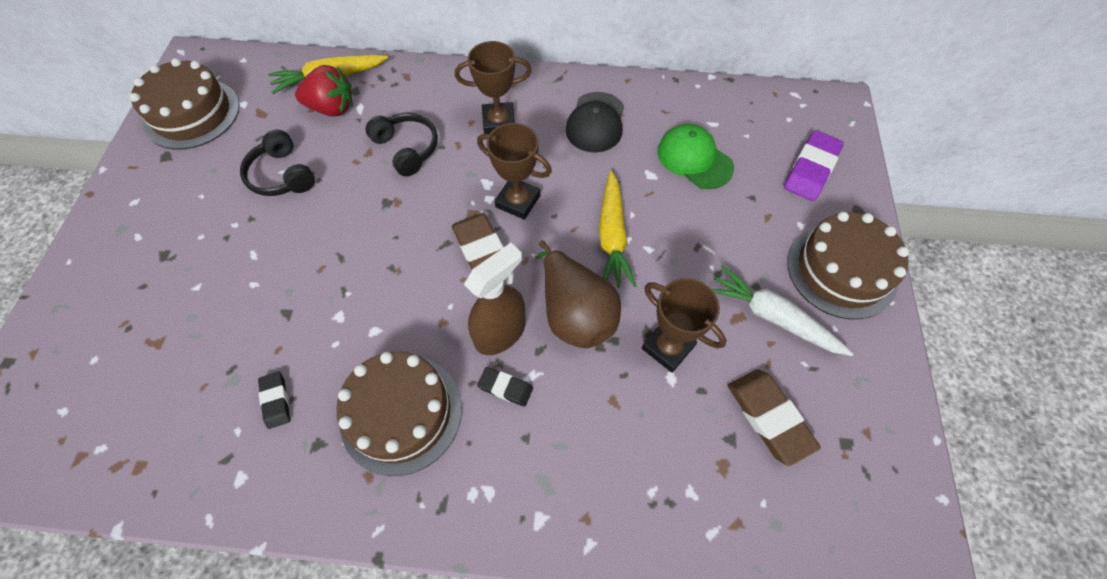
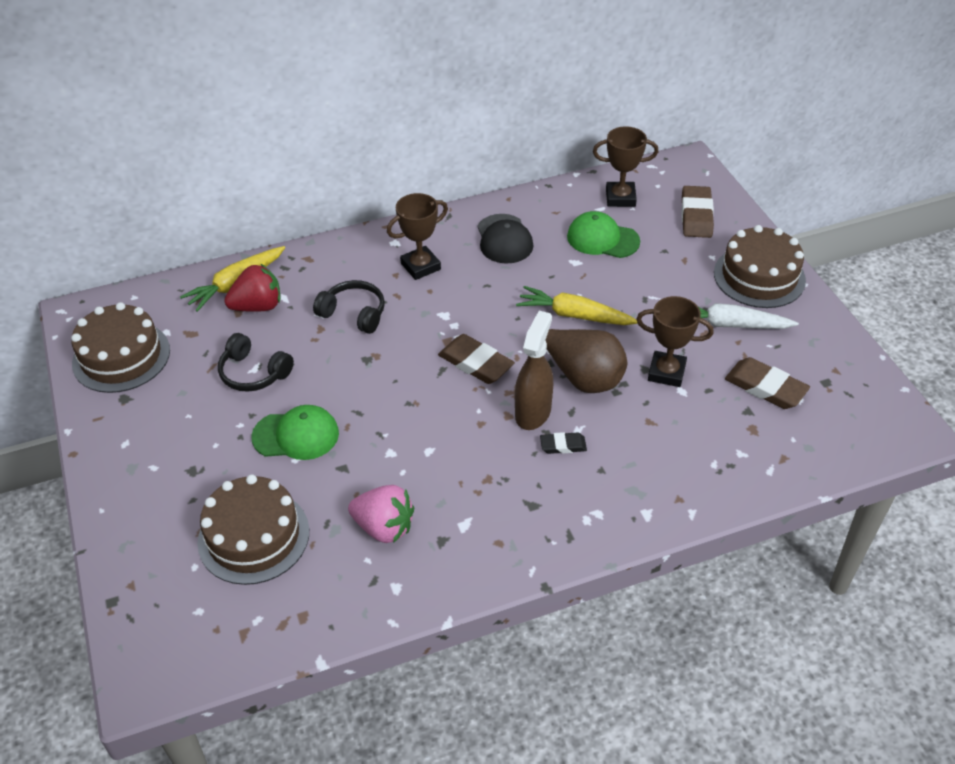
camera: 25 degrees left, 15 degrees down
black eraser [258,372,290,429] -> pink strawberry [348,485,414,543]
brown cake [336,352,462,476] -> brown cake moved to [198,474,309,585]
brown trophy [477,123,552,220] -> brown trophy moved to [593,126,658,207]
yellow carrot [599,171,636,288] -> yellow carrot turned 135 degrees clockwise [516,286,638,325]
purple eraser [784,130,844,201] -> brown eraser [681,186,714,238]
none -> green cap [251,405,339,460]

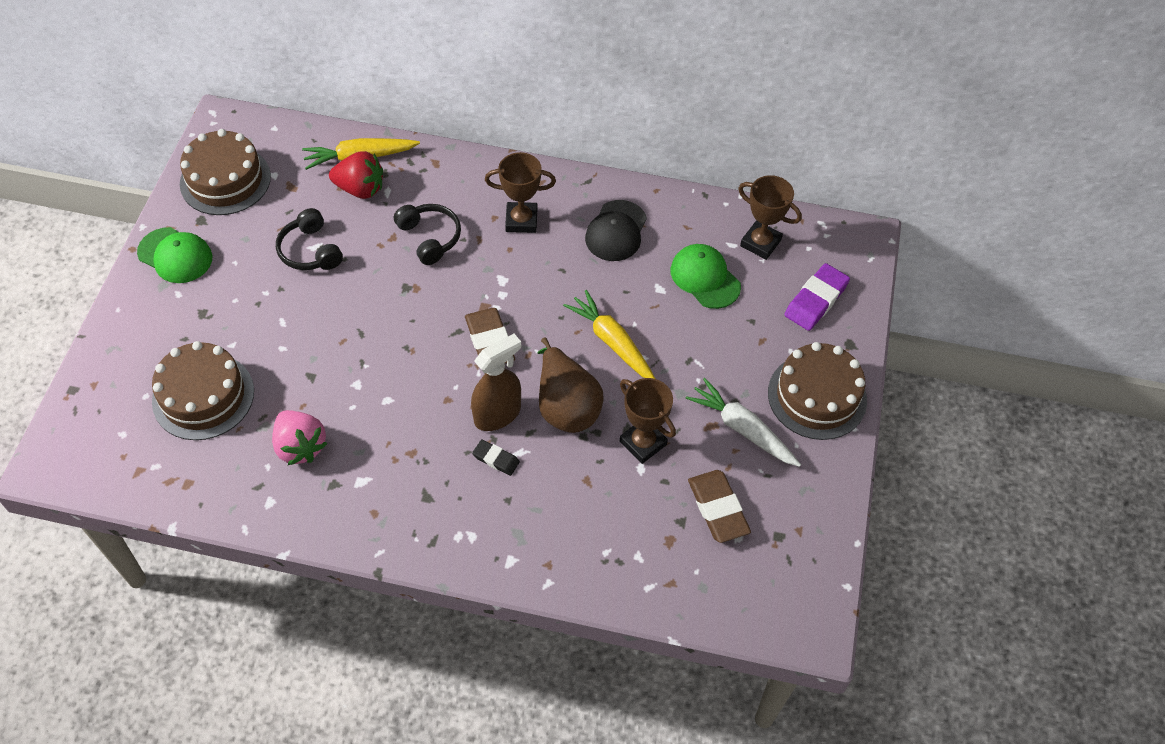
camera: 30 degrees right, 10 degrees up
green cap [251,405,339,460] -> green cap moved to [137,227,212,283]
brown eraser [681,186,714,238] -> purple eraser [784,263,850,331]

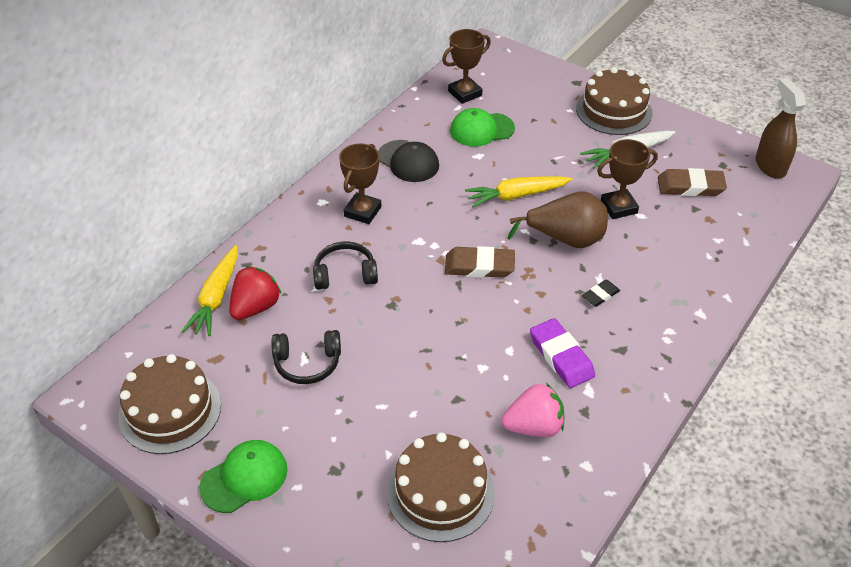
camera: 65 degrees left, 10 degrees down
brown spray bottle [471,334,521,431] -> brown spray bottle moved to [756,78,806,178]
purple eraser [784,263,850,331] -> purple eraser moved to [530,318,595,388]

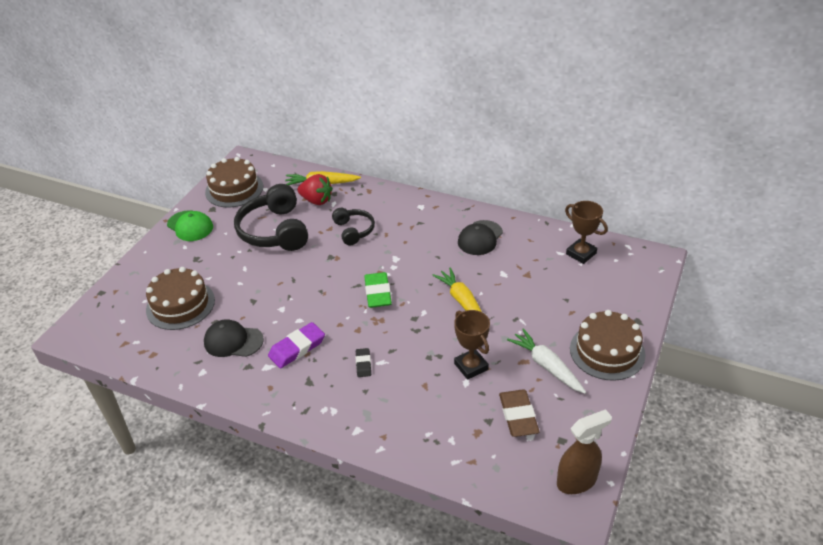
camera: 80 degrees right, 5 degrees down
black headphones [272,330,341,384] -> black headphones [234,184,308,251], size x1.77
brown trophy [339,143,381,224] -> none
brown eraser [445,246,515,278] -> green eraser [364,272,392,308]
green cap [450,108,515,147] -> none
pink strawberry [502,383,564,437] -> black cap [204,319,264,357]
brown pear [507,191,608,248] -> none
black eraser [582,280,620,307] -> black eraser turned 45 degrees clockwise [356,348,371,377]

